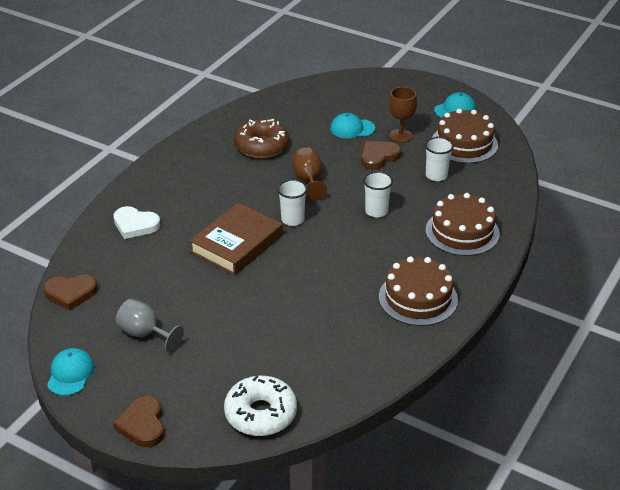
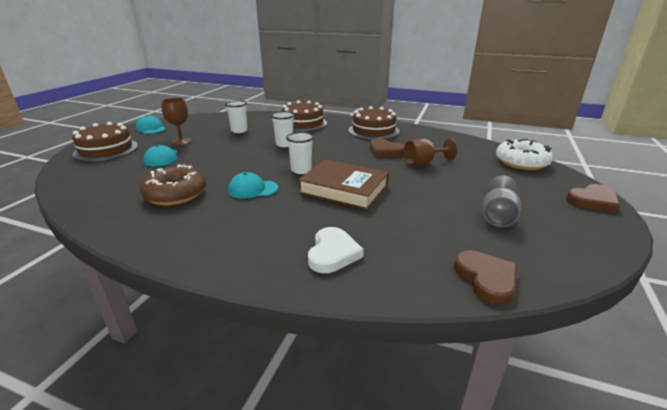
camera: 100 degrees left, 10 degrees down
turquoise cap [47,348,94,396] -> turquoise cap moved to [228,172,278,199]
brown goblet [292,147,327,201] -> brown goblet moved to [404,138,457,166]
brown heart [361,141,401,170] -> brown heart moved to [370,138,404,157]
brown cake [432,109,498,163] -> brown cake moved to [72,122,138,161]

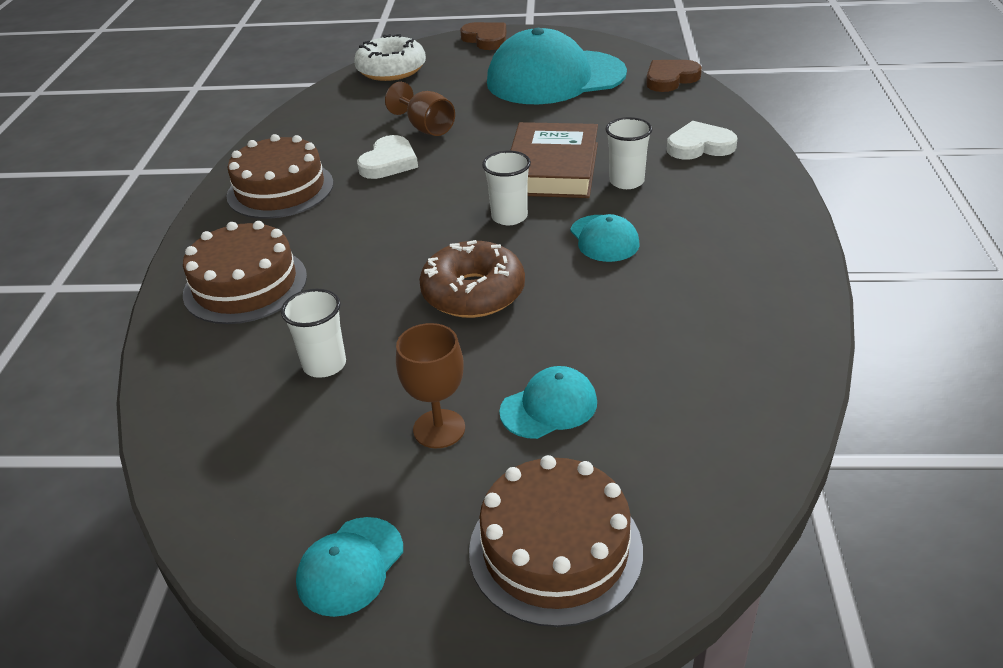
camera: 105 degrees left, 10 degrees up
brown donut [140,164,206,206] -> brown donut moved to [419,240,525,318]
white cup [271,111,295,147] -> white cup moved to [606,117,652,189]
brown heart [370,138,404,157] -> white heart [357,135,418,179]
grey goblet [482,176,521,227] -> turquoise cap [487,28,627,104]

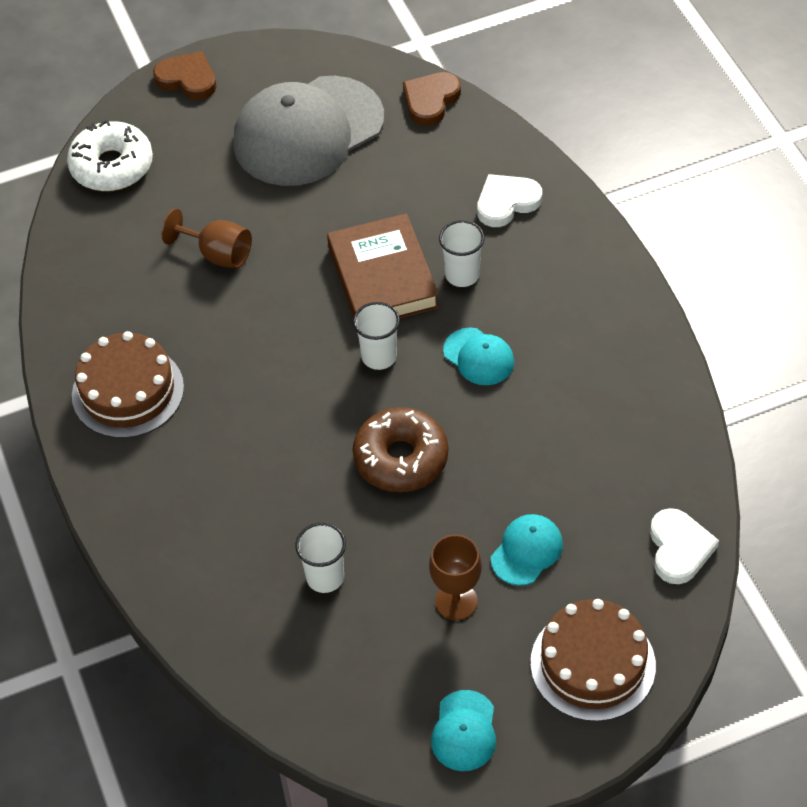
camera: 25 degrees left, 15 degrees up
brown cake [183,221,307,324] -> none
white heart [357,135,418,179] -> white heart moved to [650,508,719,584]
turquoise cap [487,28,627,104] -> grey cap [233,76,384,186]

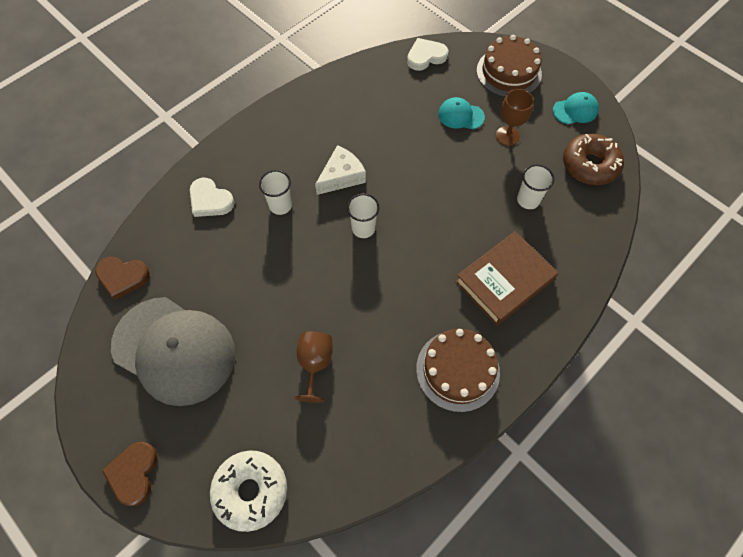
camera: 115 degrees left, 10 degrees up
brown book [327,213,439,319] -> brown book moved to [455,231,558,326]
brown donut [353,407,448,492] -> brown donut moved to [563,133,624,185]
turquoise cap [443,328,514,385] -> white cheese [315,145,366,195]

